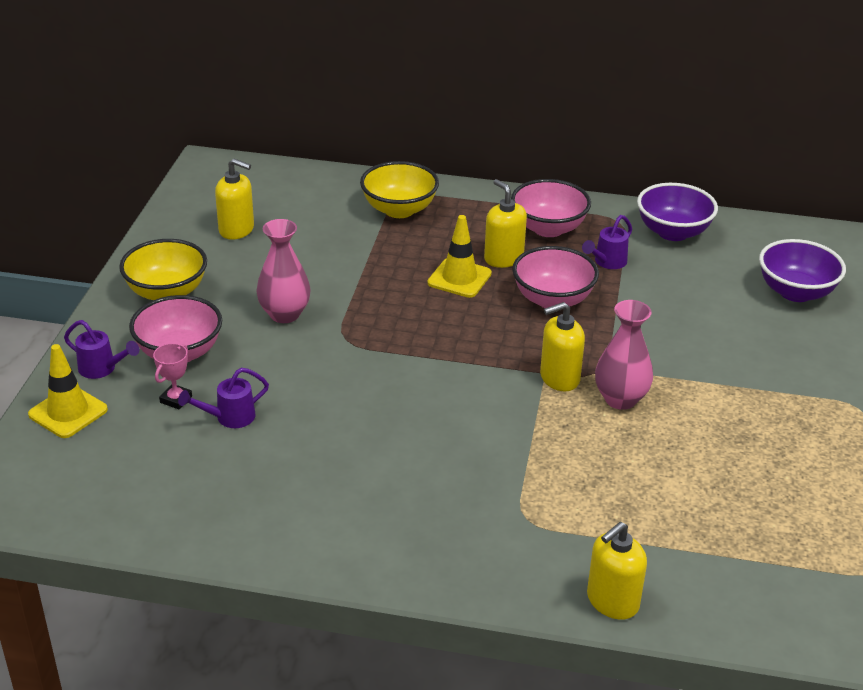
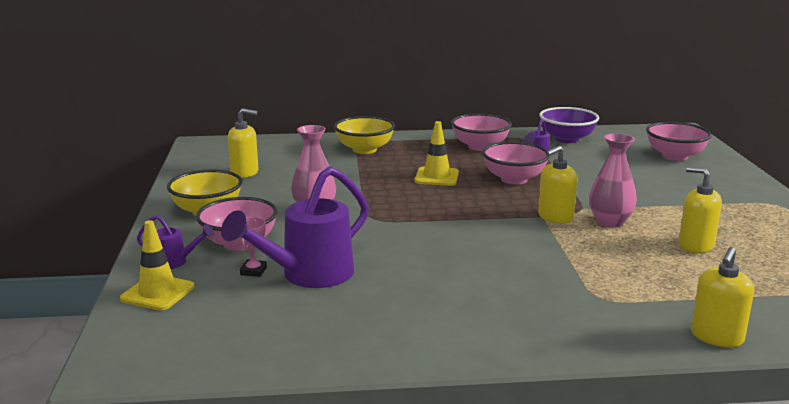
camera: 15 degrees left, 15 degrees down
purple watering can [178,368,269,428] -> purple watering can [221,166,369,288], size x2.07
yellow soap dispenser [484,179,527,268] -> yellow soap dispenser moved to [679,167,722,253]
purple bowl [759,239,846,302] -> pink bowl [646,122,712,161]

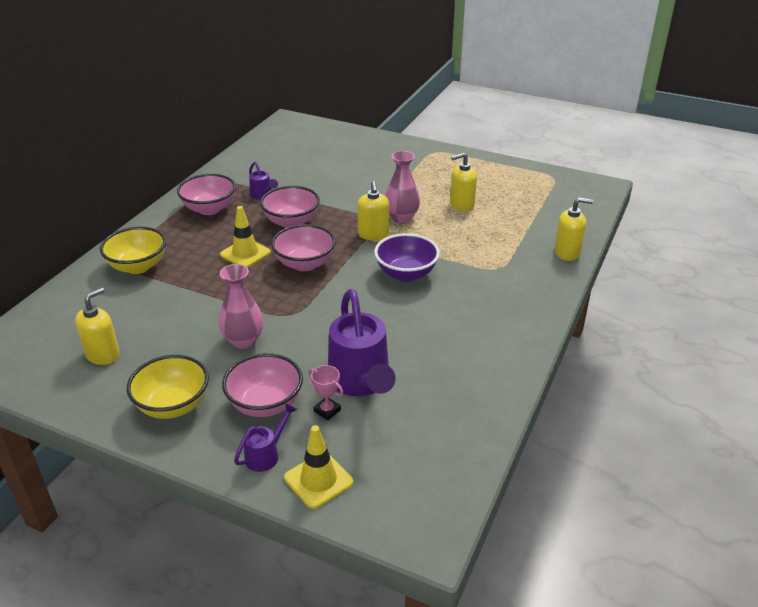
camera: 60 degrees left, 15 degrees up
purple bowl [539,107,599,143] -> purple bowl moved to [374,233,440,282]
pink bowl [646,122,712,161] -> pink bowl moved to [271,224,336,271]
yellow soap dispenser [691,247,754,348] -> yellow soap dispenser turned 60 degrees counterclockwise [554,197,594,261]

